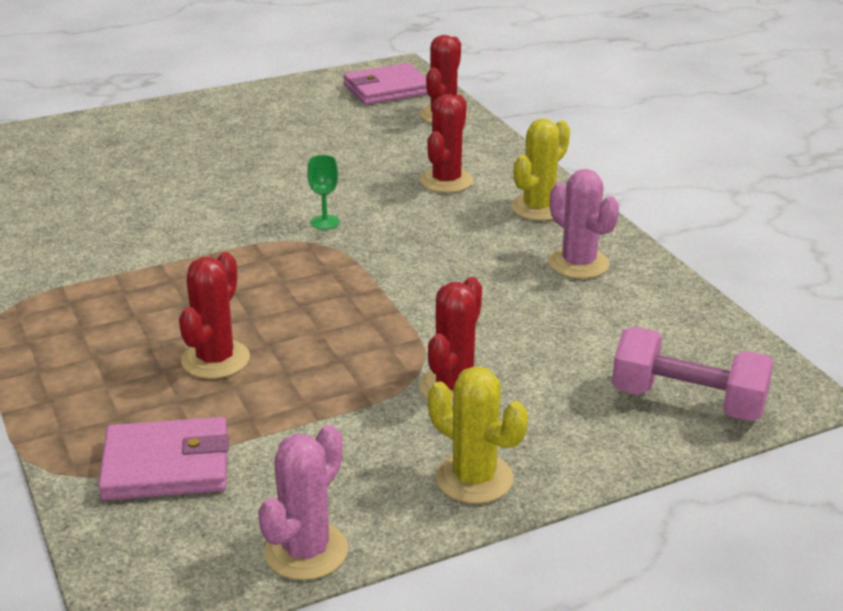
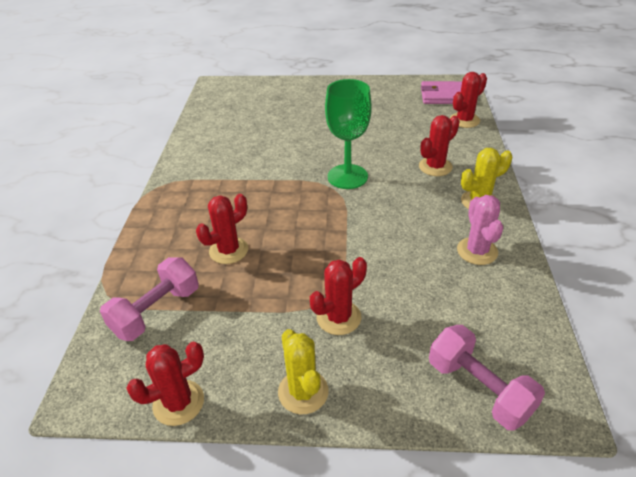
camera: 30 degrees right, 10 degrees up
pink wallet [98,417,229,500] -> pink dumbbell [100,257,199,341]
pink cactus [258,425,348,580] -> red cactus [126,341,204,426]
green goblet [307,155,340,230] -> green goblet [325,79,372,189], size x2.37

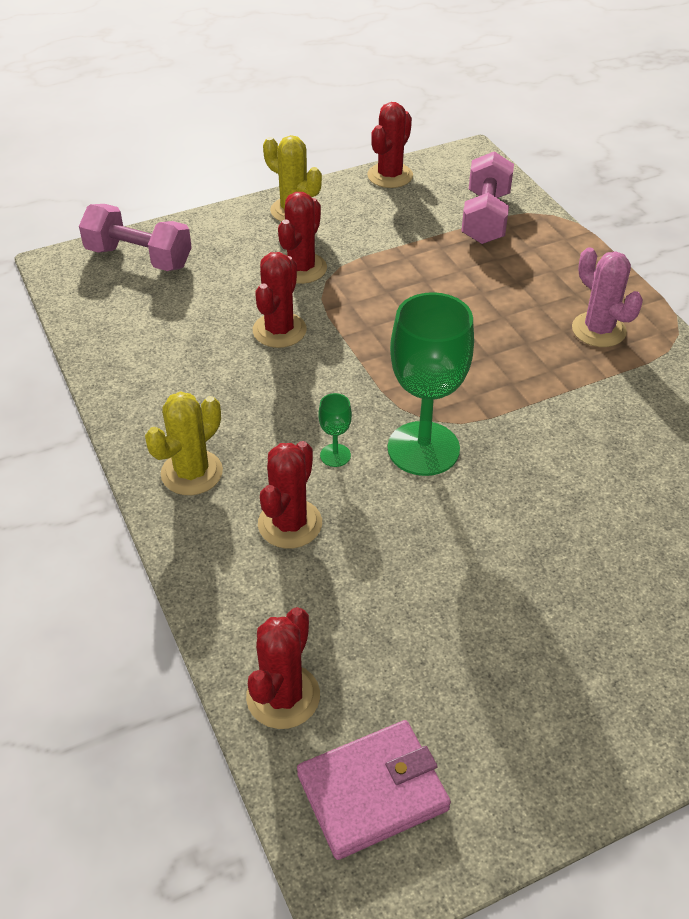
camera: 150 degrees right, 5 degrees up
red cactus [196,194,248,264] -> red cactus moved to [253,252,307,348]
pink cactus [457,195,503,265] -> pink cactus moved to [572,247,643,347]
none -> green goblet [318,393,352,467]

